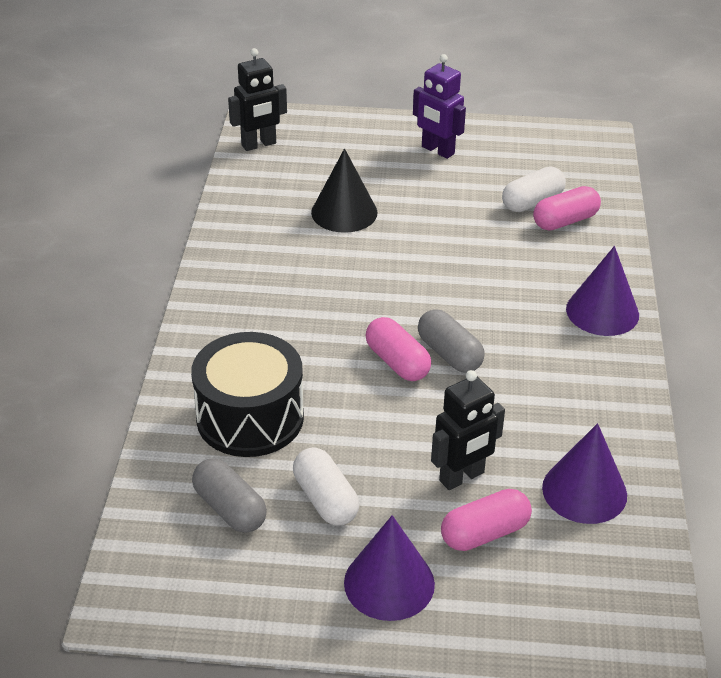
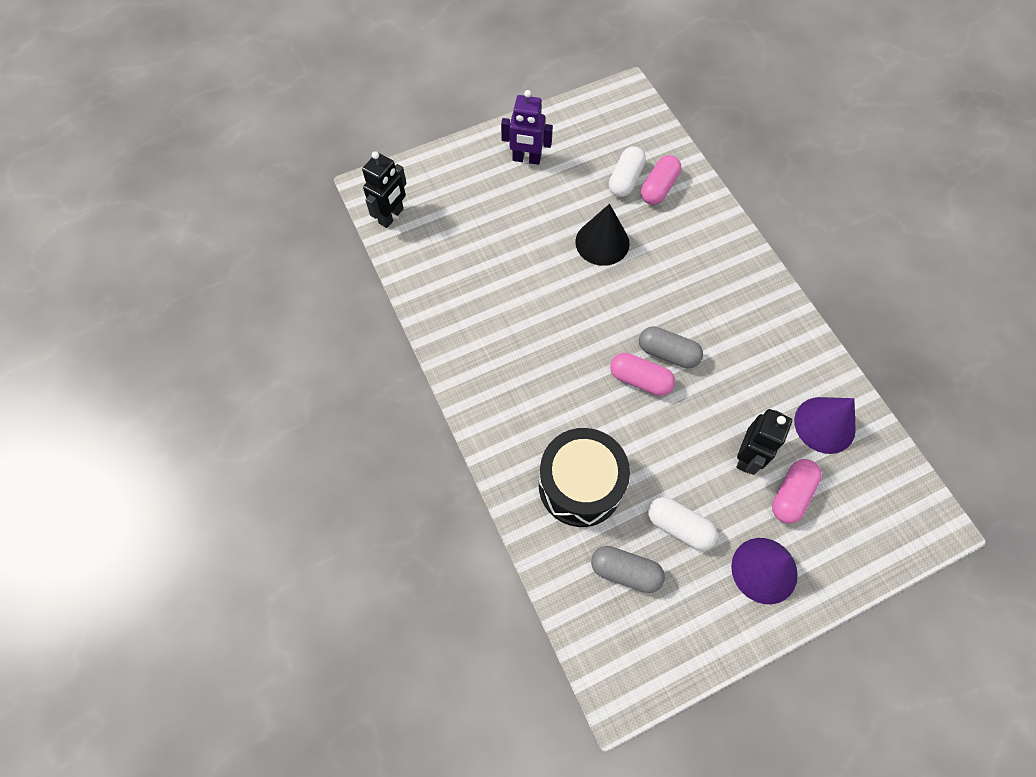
camera: 30 degrees left, 25 degrees up
black cone [311,148,378,233] -> black cone moved to [575,204,630,266]
purple cone [566,246,639,336] -> none

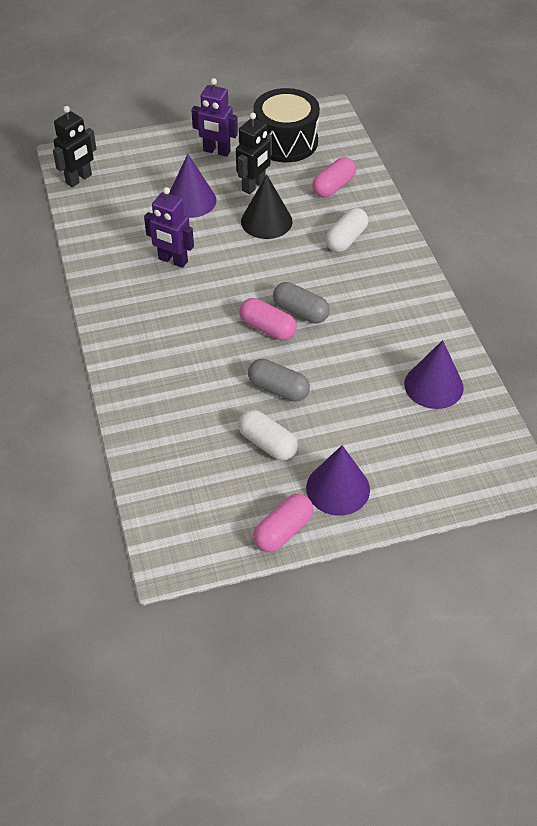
camera: 10 degrees right, 15 degrees down
black drum [539,428,630,527] -> black drum moved to [254,88,320,162]
grey capsule [591,546,665,593] -> grey capsule moved to [248,359,310,402]
white capsule [609,146,646,197] -> white capsule moved to [326,208,368,252]
black robot [736,409,792,475] -> black robot moved to [236,113,272,194]
pink capsule [772,459,822,524] -> pink capsule moved to [253,494,314,552]
none -> purple robot [144,187,194,268]
none -> purple cone [169,154,217,218]

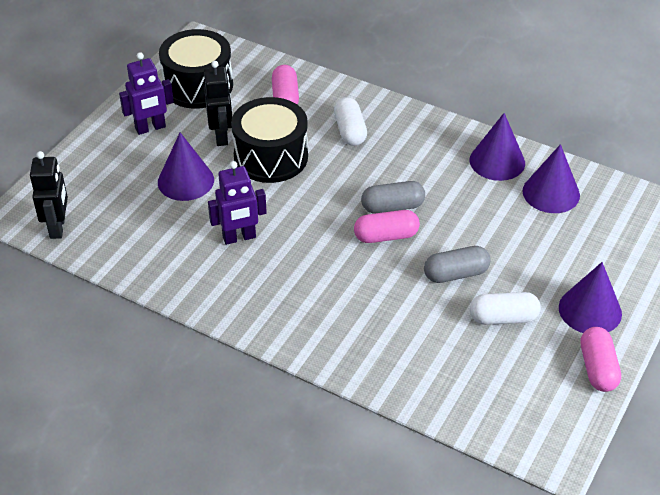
camera: 45 degrees left, 5 degrees down
black cone [241,174,293,239] -> black drum [231,97,308,183]
none -> purple cone [470,113,525,181]

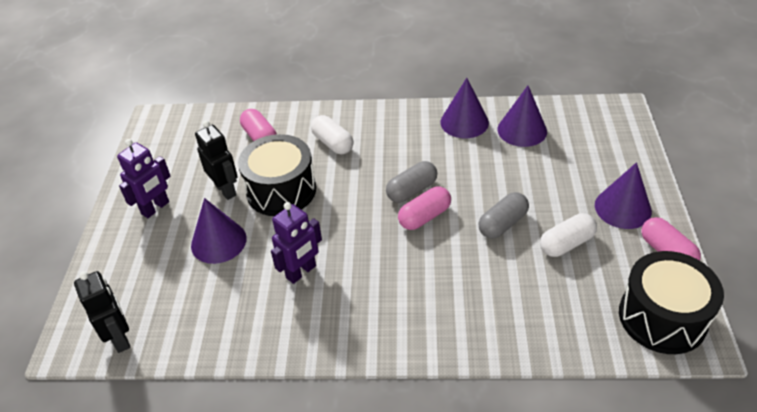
camera: 25 degrees left, 0 degrees up
black drum [159,29,233,109] -> black drum moved to [619,251,724,354]

